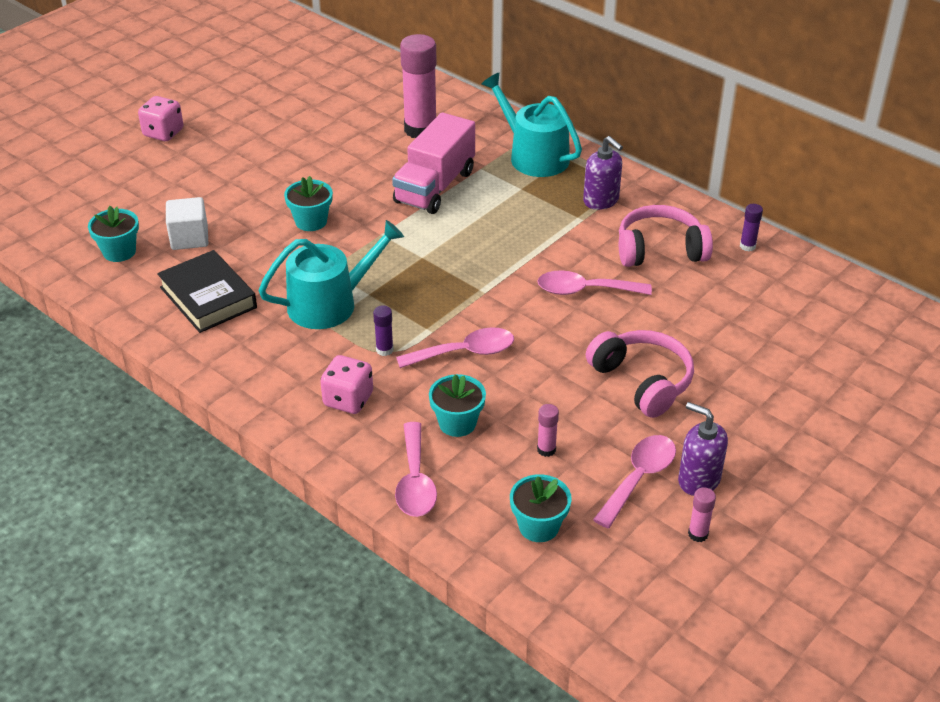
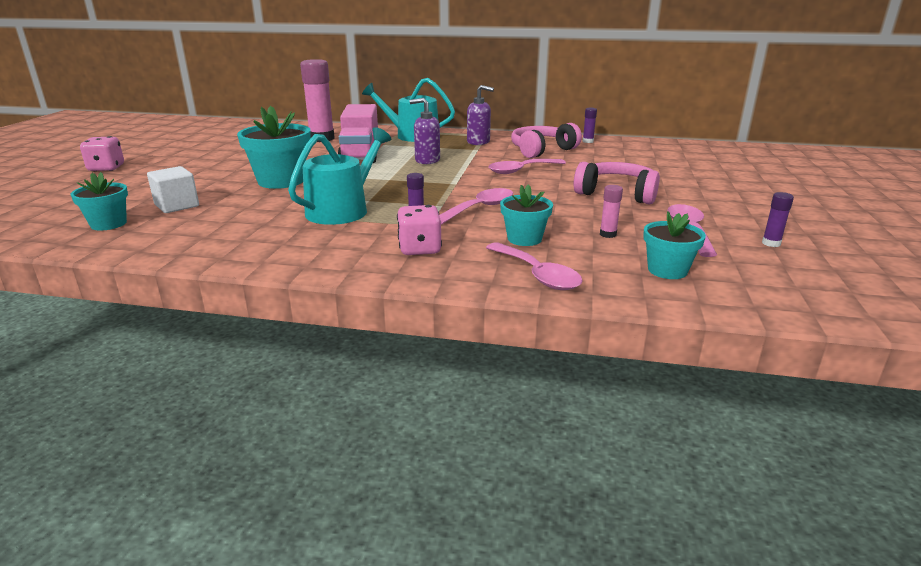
camera: 30 degrees left, 15 degrees down
black book [157,250,257,333] -> none
turquoise flower pot [284,176,333,231] -> turquoise flower pot [237,106,311,189], size x1.68
purple soap dispenser [678,402,728,496] -> purple soap dispenser moved to [410,98,440,164]
pink glue stick [688,487,716,542] -> purple glue stick [762,192,794,247]

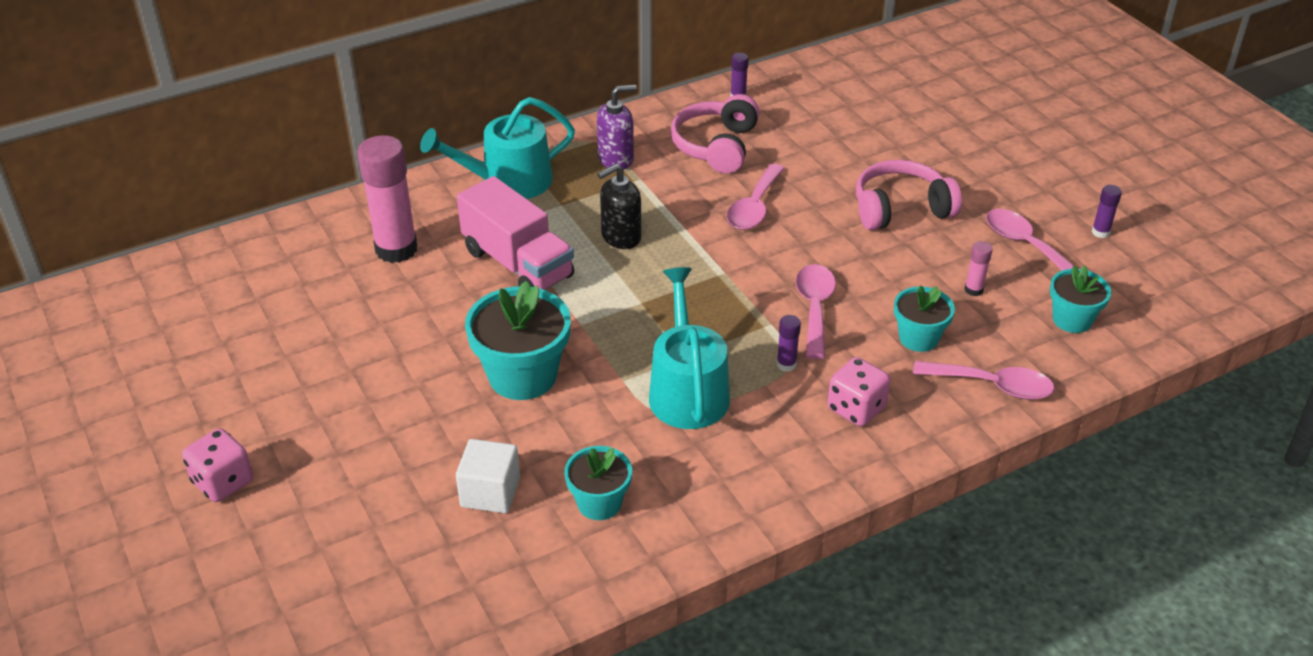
camera: 40 degrees left, 15 degrees up
turquoise flower pot [70,172,128,230] -> turquoise flower pot moved to [564,446,632,520]
purple soap dispenser [410,98,440,164] -> black soap dispenser [598,164,641,249]

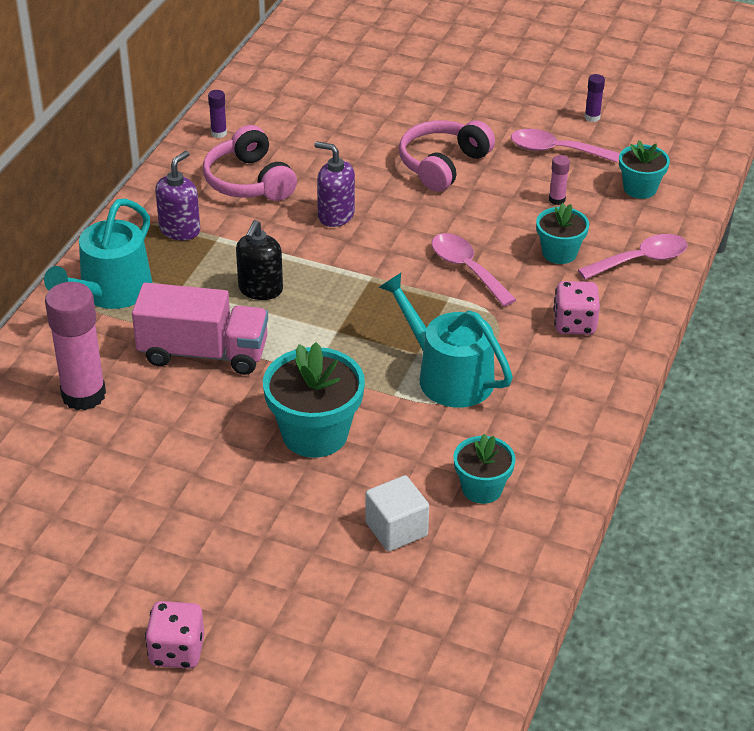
camera: 40 degrees left, 0 degrees up
pink spoon [727,164,785,230] -> purple soap dispenser [314,141,355,227]
purple glue stick [777,315,801,372] -> none

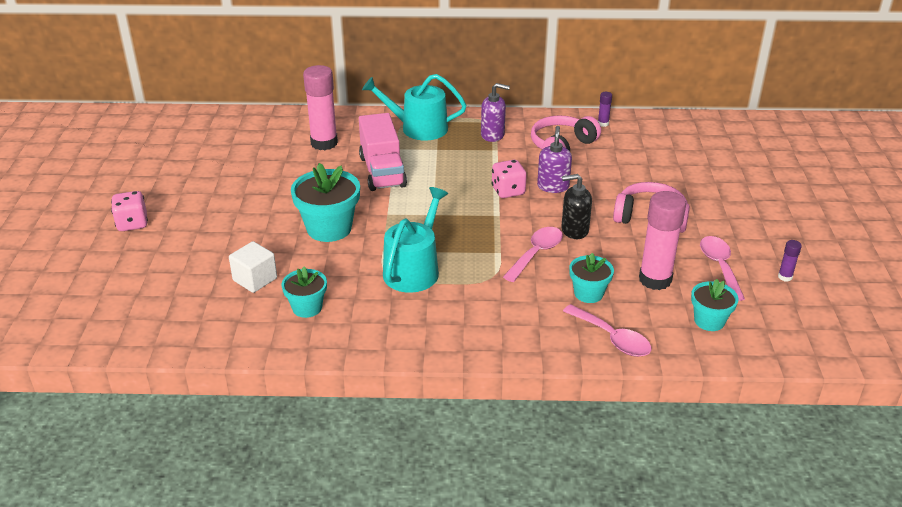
camera: 70 degrees right, 5 degrees down
black soap dispenser [236,220,283,300] -> black soap dispenser moved to [561,174,592,239]
pink glue stick [549,155,570,205] -> pink glue stick [639,191,686,290], size x2.31
pink dice [553,281,600,335] -> pink dice moved to [492,160,527,198]

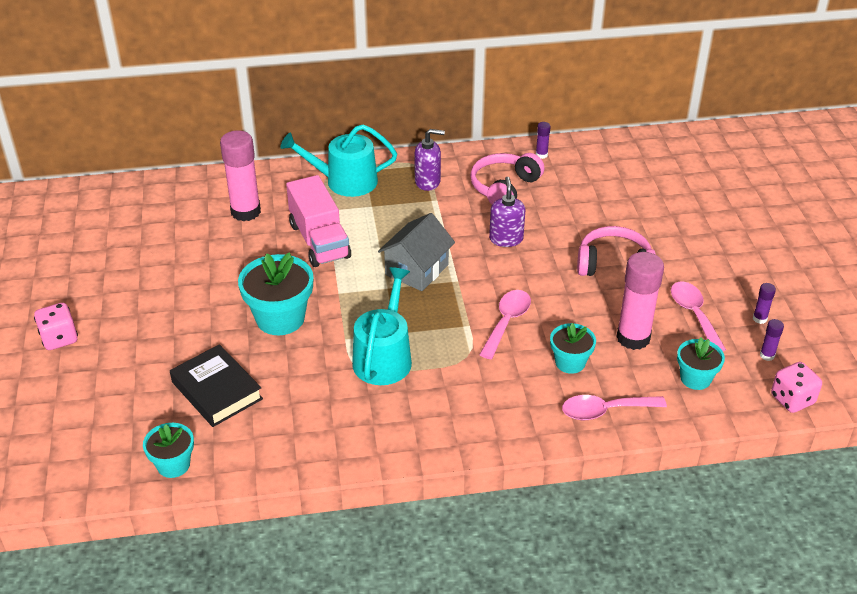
camera: 10 degrees left, 5 degrees up
white cube [229,241,277,293] -> black book [170,344,263,427]
turquoise flower pot [282,267,327,318] -> turquoise flower pot moved to [143,423,194,478]
pink dice [492,160,527,198] -> pink dice moved to [771,362,822,413]
black soap dispenser [561,174,592,239] -> none
pink spoon [563,304,652,357] -> pink spoon turned 135 degrees clockwise [562,395,667,420]
none -> grey house [378,213,455,291]
none -> purple glue stick [760,319,784,361]

